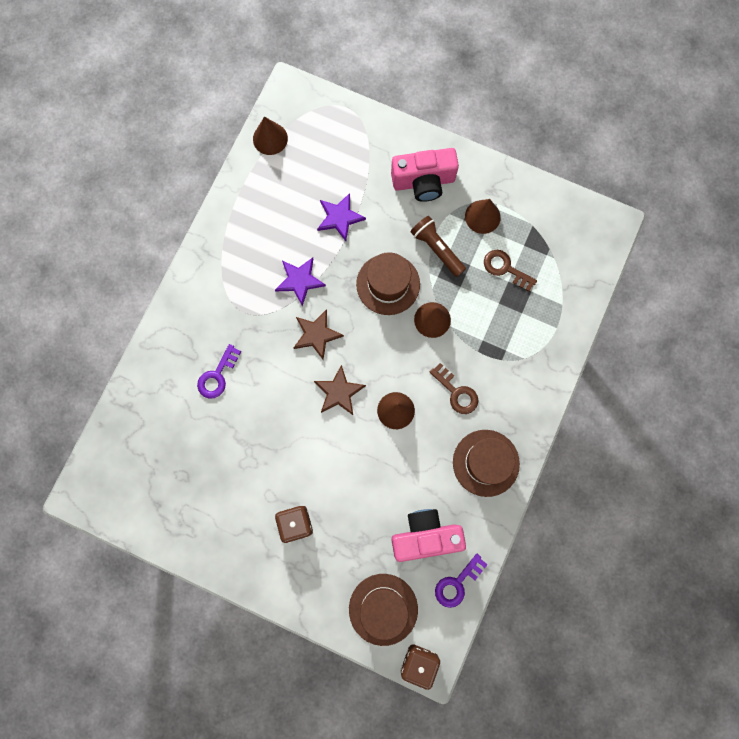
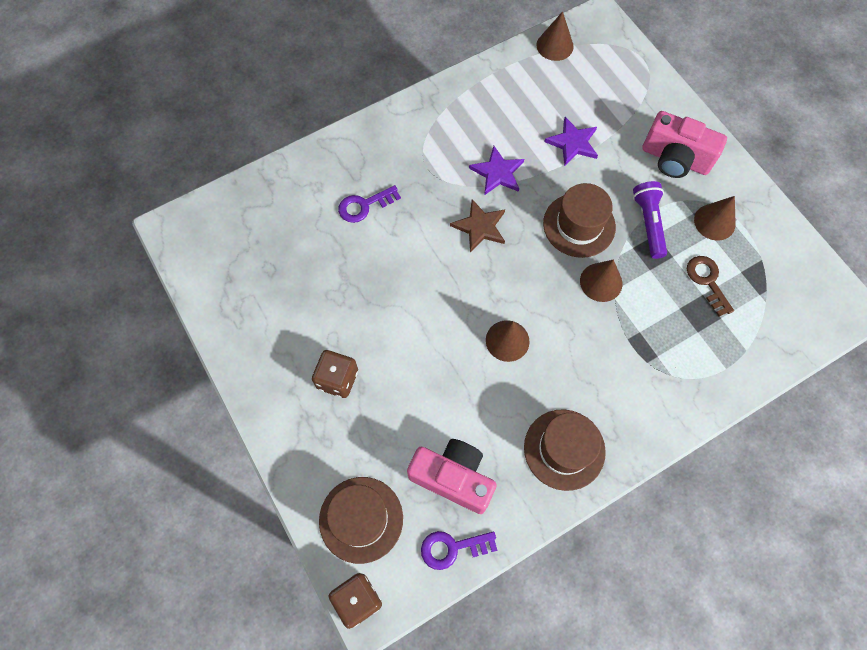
camera: 35 degrees right, 10 degrees down
brown star [314,365,366,415] -> none
brown flashlight [410,216,466,277] -> purple flashlight [633,181,667,259]
brown key [429,363,478,414] -> none

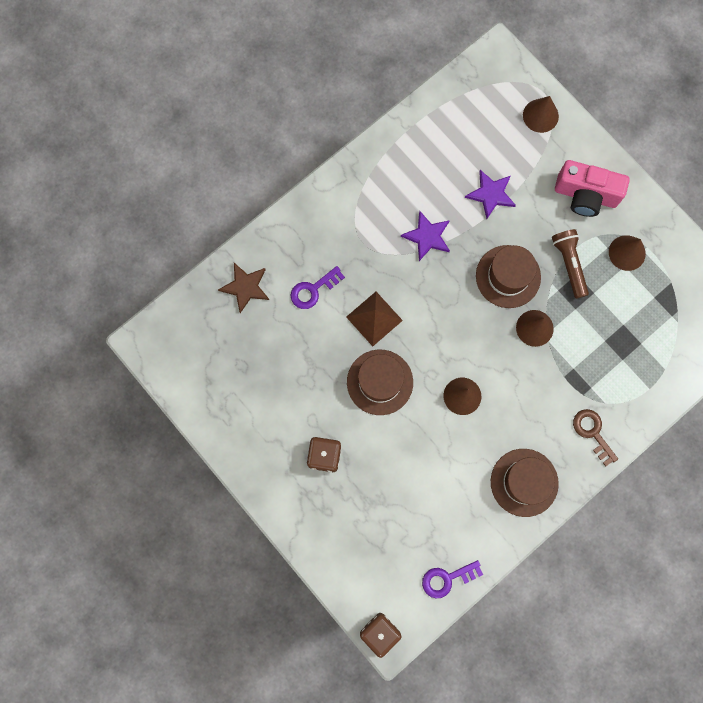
camera: 10 degrees left, 10 degrees up
brown hat [319,477,403,564] -> brown hat moved to [347,350,413,415]
pink camera [407,439,497,514] -> none
brown star [450,199,505,252] -> brown star moved to [218,263,269,313]
brown cone [537,11,574,61] -> brown cone moved to [523,96,559,133]
purple flashlight [633,181,667,259] -> brown flashlight [552,229,589,299]
brown key [687,256,734,317] -> brown key moved to [573,409,618,467]
none -> brown pyramid [346,292,403,346]

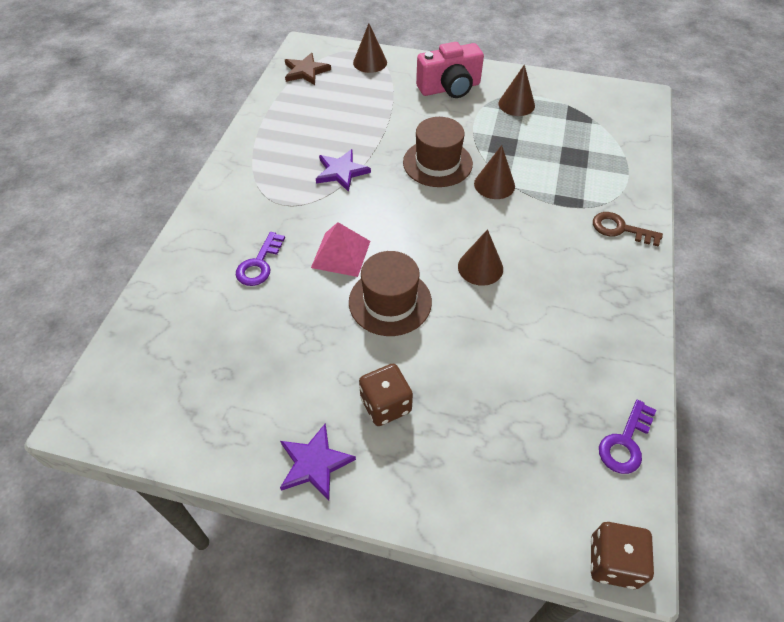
camera: 35 degrees left, 25 degrees down
brown star [218,263,269,313] -> brown star moved to [285,53,331,85]
brown pyramid [346,292,403,346] -> pink pyramid [311,222,370,277]
purple star [465,170,516,219] -> purple star moved to [280,424,356,500]
brown hat [491,449,559,517] -> none
brown flashlight [552,229,589,299] -> none

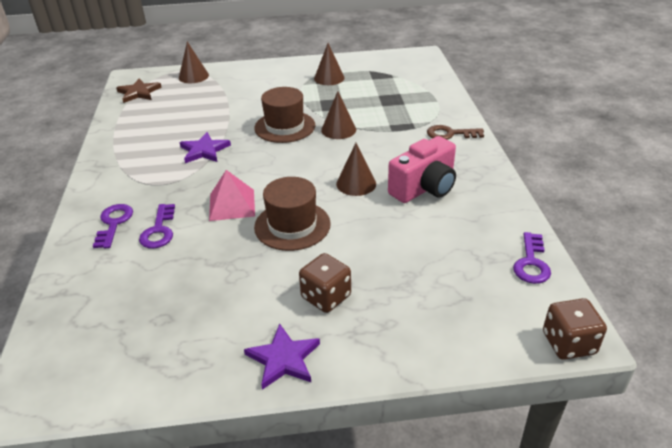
camera: 20 degrees left, 15 degrees down
pink camera [416,42,484,98] -> pink camera moved to [388,136,456,203]
none -> purple key [93,204,133,248]

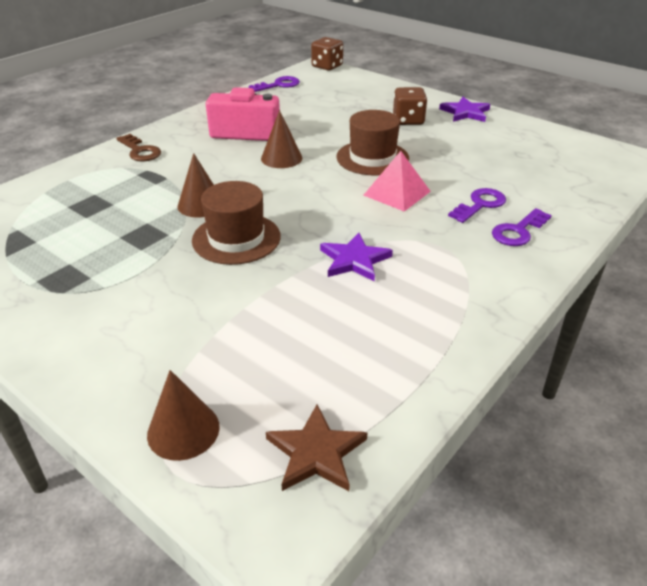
camera: 135 degrees left, 0 degrees up
brown cone [314,43,345,85] -> none

